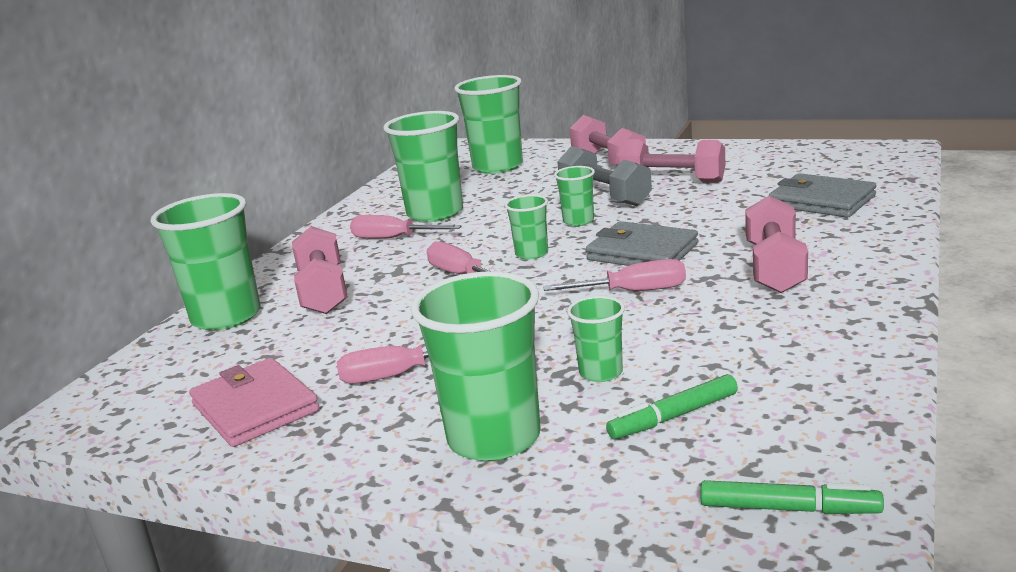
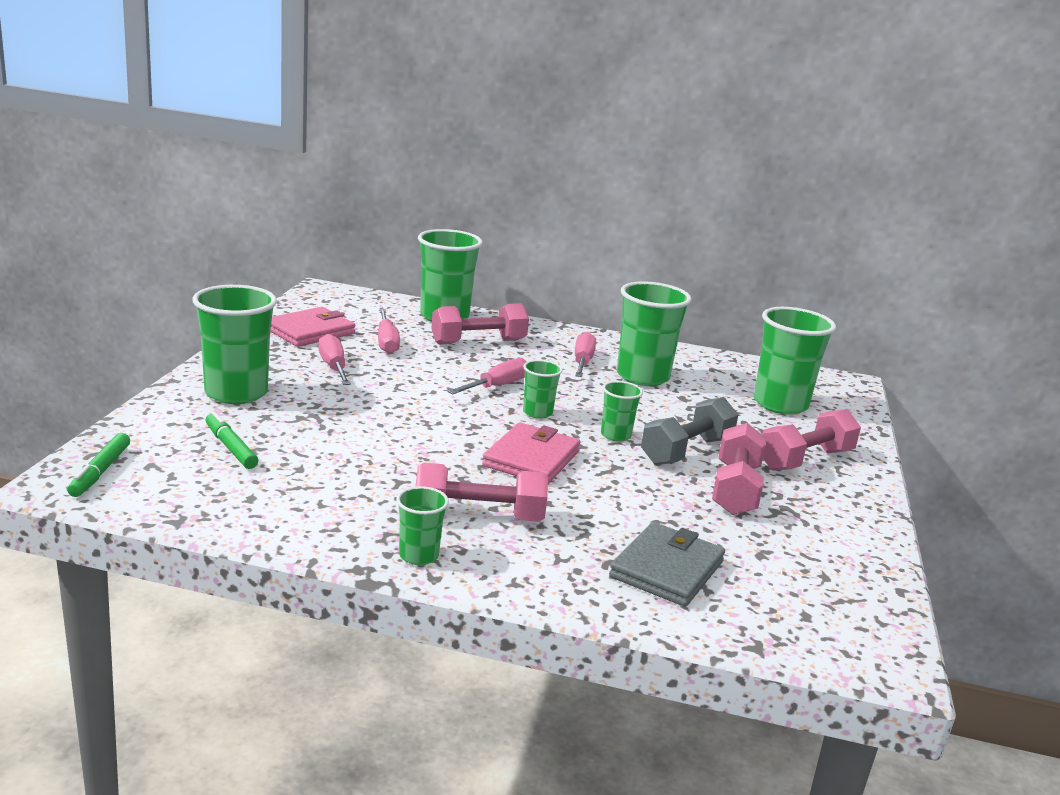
camera: 75 degrees right, 0 degrees up
pink screwdriver [543,259,686,291] -> pink screwdriver moved to [378,309,400,354]
green cup [567,296,625,382] -> green cup moved to [397,486,449,565]
grey wallet [586,221,698,266] -> pink wallet [482,423,580,484]

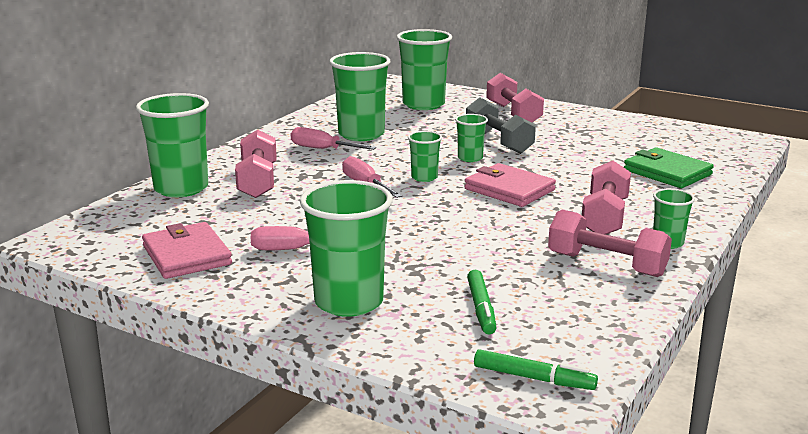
camera: 70 degrees left, 0 degrees up
green marker [206,412,258,469] -> green marker turned 75 degrees counterclockwise [467,270,497,334]
pink screwdriver [378,309,400,354] -> none
grey wallet [609,522,725,607] -> green wallet [624,147,714,188]
pink dumbbell [712,423,766,515] -> pink dumbbell moved to [548,210,672,277]

